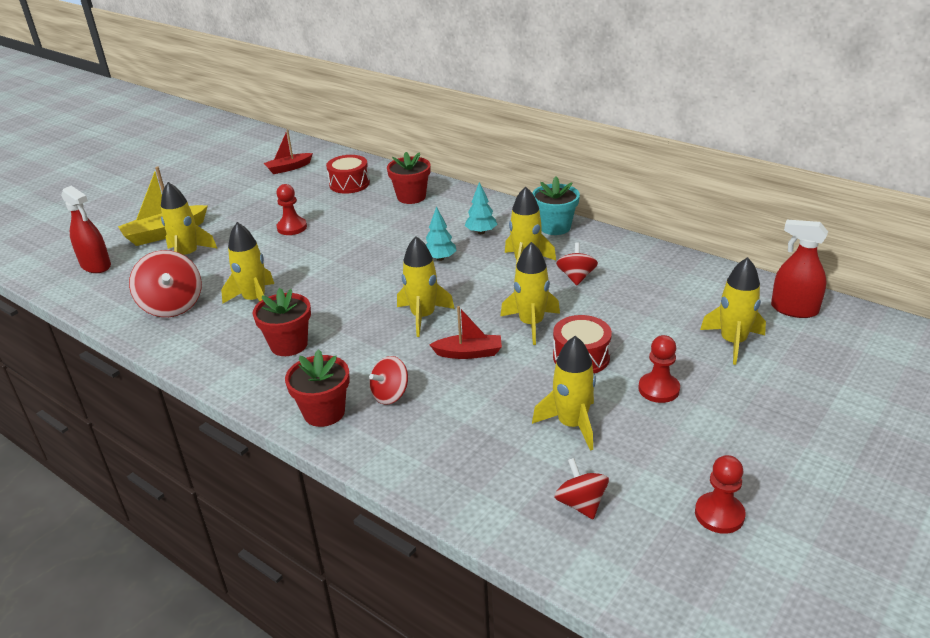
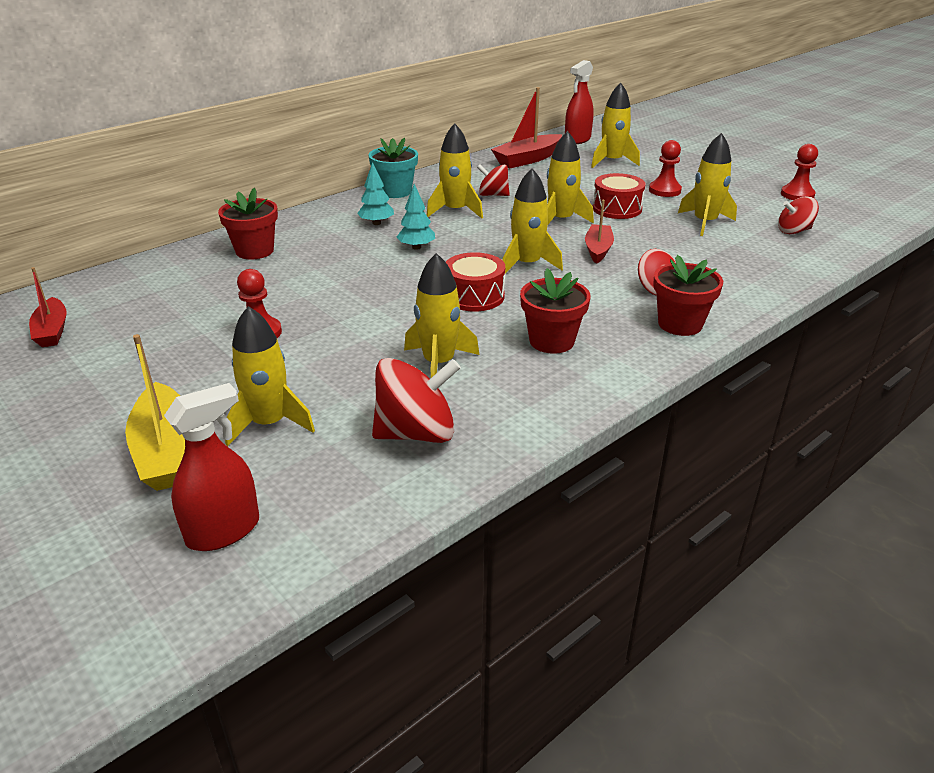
camera: 80 degrees left, 0 degrees up
red drum [326,155,370,194] -> red drum moved to [446,252,505,311]
none -> red boat [491,87,562,169]

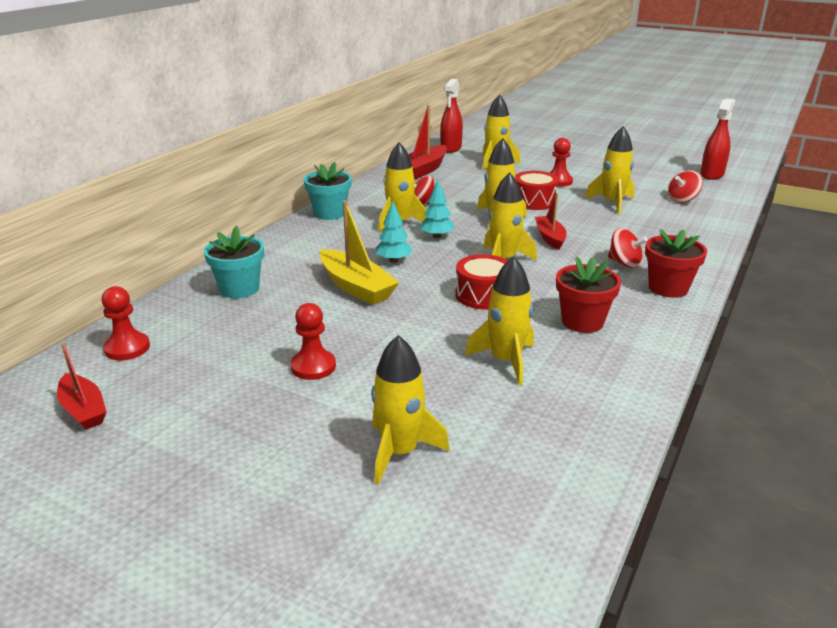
camera: 20 degrees left, 5 degrees down
yellow boat [125,334,185,491] -> yellow boat moved to [319,200,399,305]
red spray bottle [164,383,259,551] -> red spray bottle moved to [700,98,735,180]
red flower pot [218,188,278,260] -> turquoise flower pot [204,226,264,298]
turquoise tree [357,162,394,225] -> turquoise tree moved to [420,180,455,238]
red spinning top [372,358,461,443] -> none
red pawn [781,144,818,200] -> red pawn moved to [102,286,150,361]

